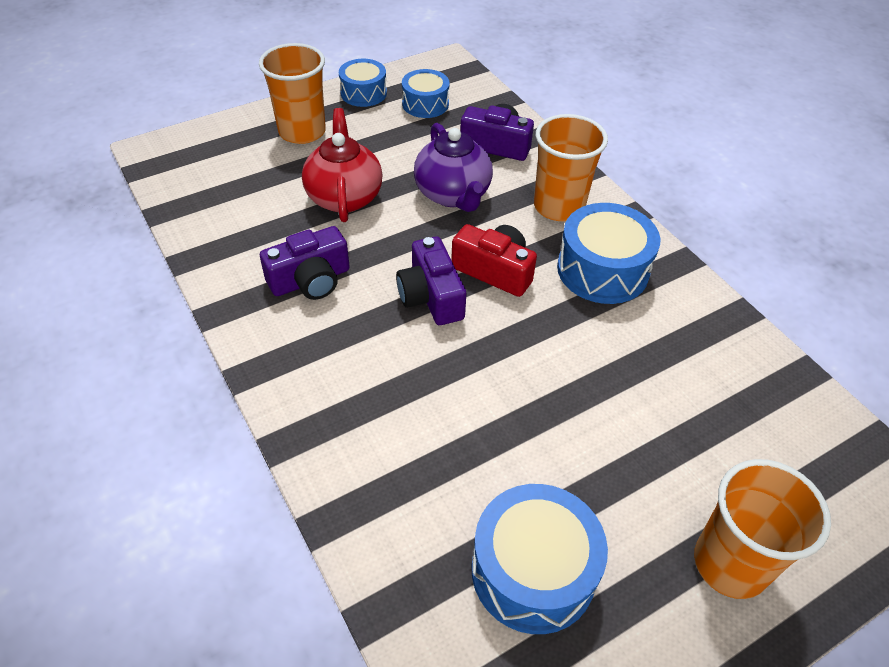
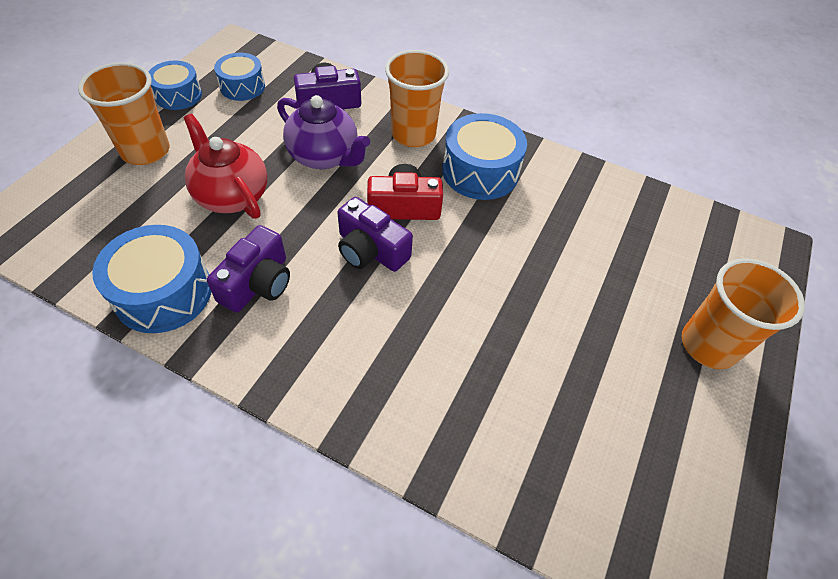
camera: 35 degrees left, 5 degrees up
blue drum [472,484,608,634] -> blue drum moved to [92,225,211,333]

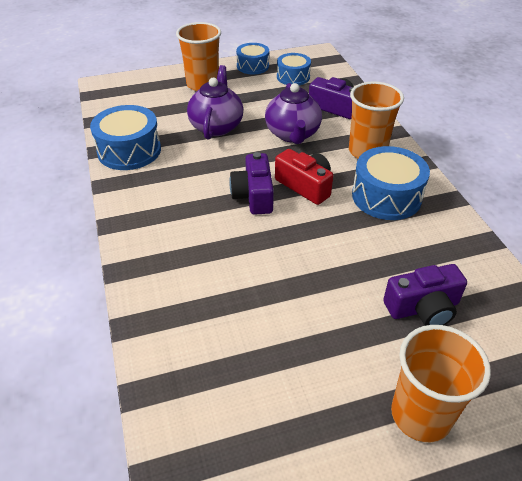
camera: 50 degrees right, 10 degrees down
red teapot [184,114,267,219] -> purple teapot [187,65,243,140]
purple camera [207,225,290,313] -> purple camera moved to [383,264,467,326]

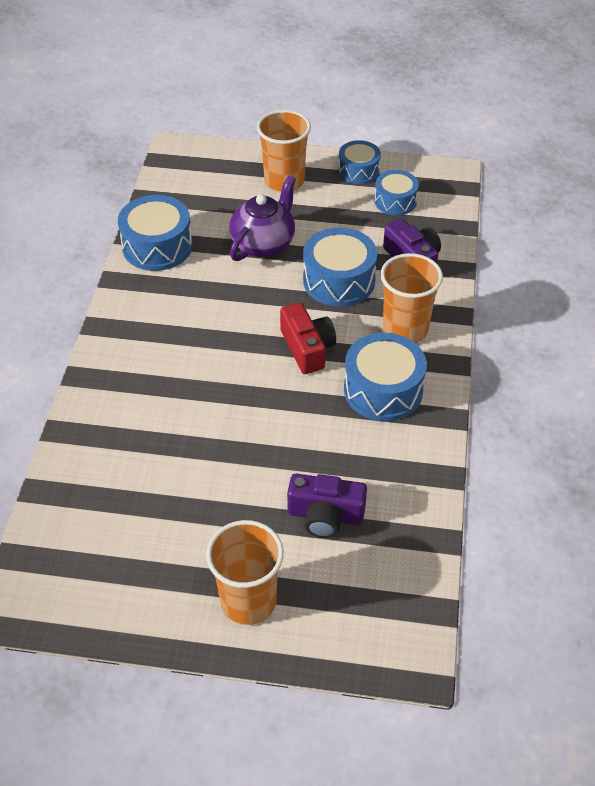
camera: 25 degrees right, 5 degrees up
purple camera [229,152,274,215] -> none
purple teapot [265,83,322,144] -> blue drum [303,228,377,306]

